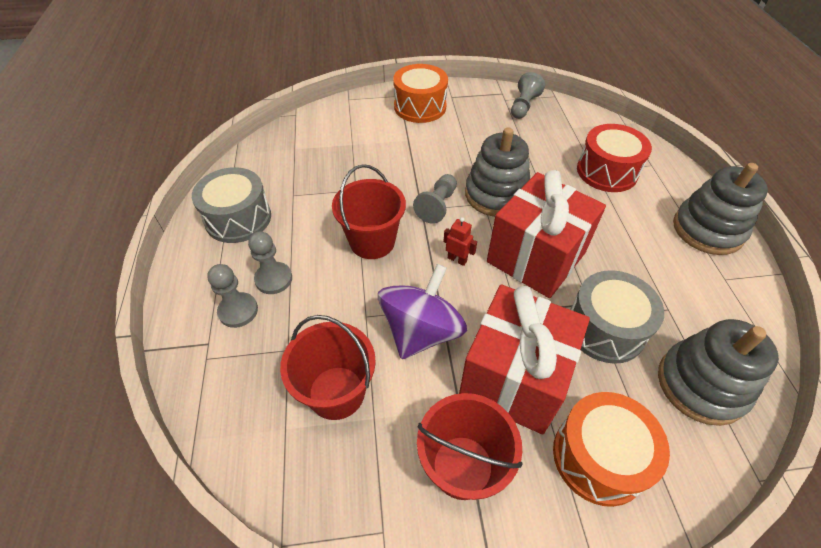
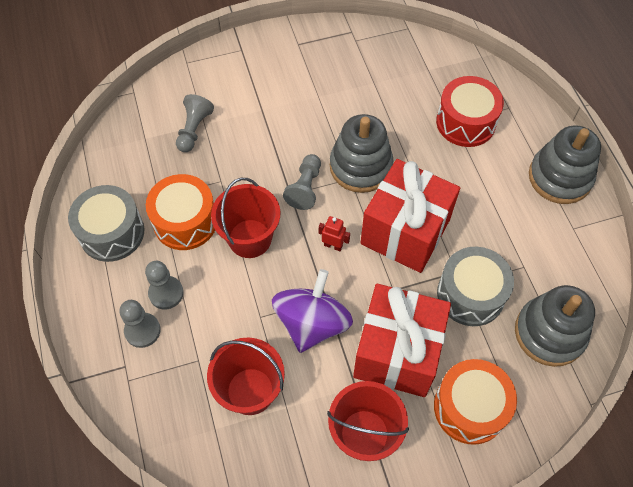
camera: 10 degrees left, 10 degrees up
orange drum [393,64,448,123] -> orange drum moved to [146,174,215,250]
grey pawn [511,72,545,119] -> grey pawn moved to [176,94,214,152]

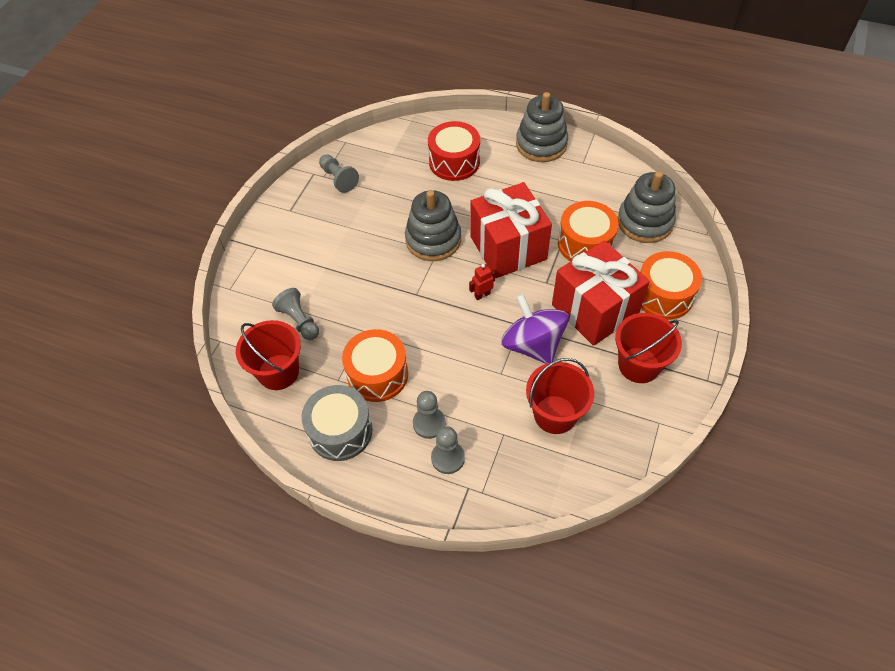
camera: 50 degrees left, 5 degrees down
red bucket [211,178,281,258] -> red bucket moved to [236,320,301,390]
grey pawn [283,154,321,210] -> grey pawn moved to [319,154,359,193]
grey drum [437,247,514,326] -> orange drum [558,201,619,261]

